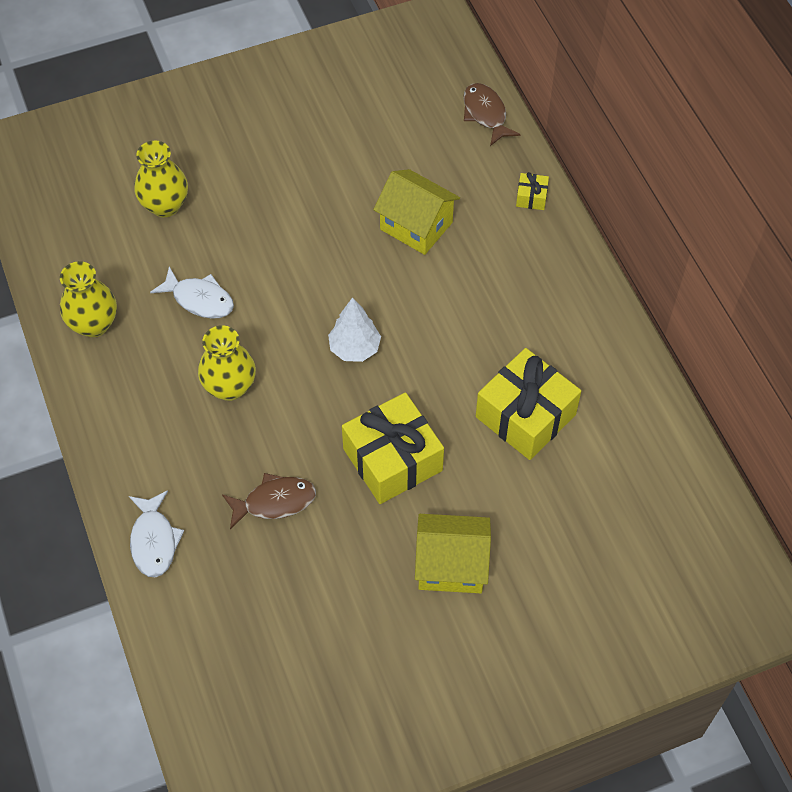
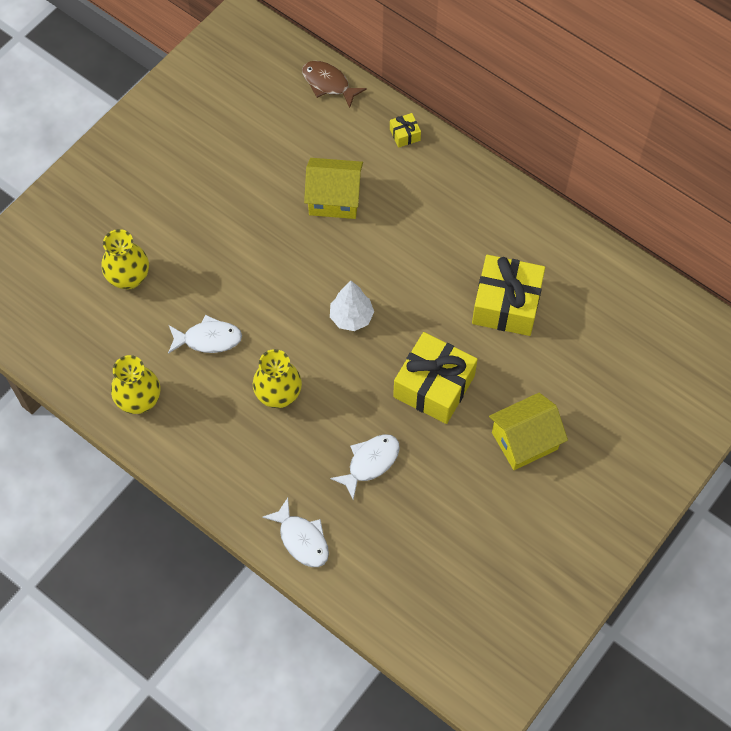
camera: 30 degrees left, 5 degrees up
brown fish [222,473,316,530] -> white fish [330,434,400,500]

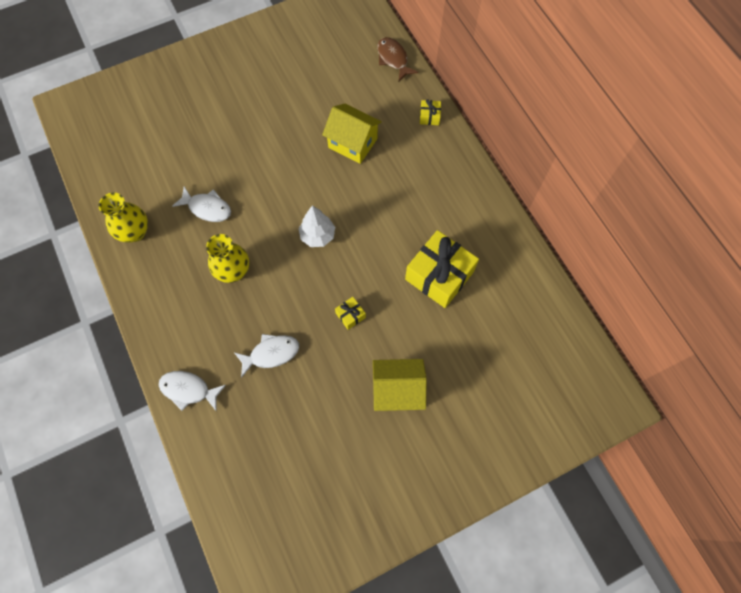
camera: 25 degrees right, 5 degrees up
yellow vase [102,229,149,289] -> none
white fish [262,498,329,567] -> white fish turned 120 degrees clockwise [159,371,226,412]
yellow gift [393,332,478,424] -> yellow gift [335,297,366,330], size x0.43

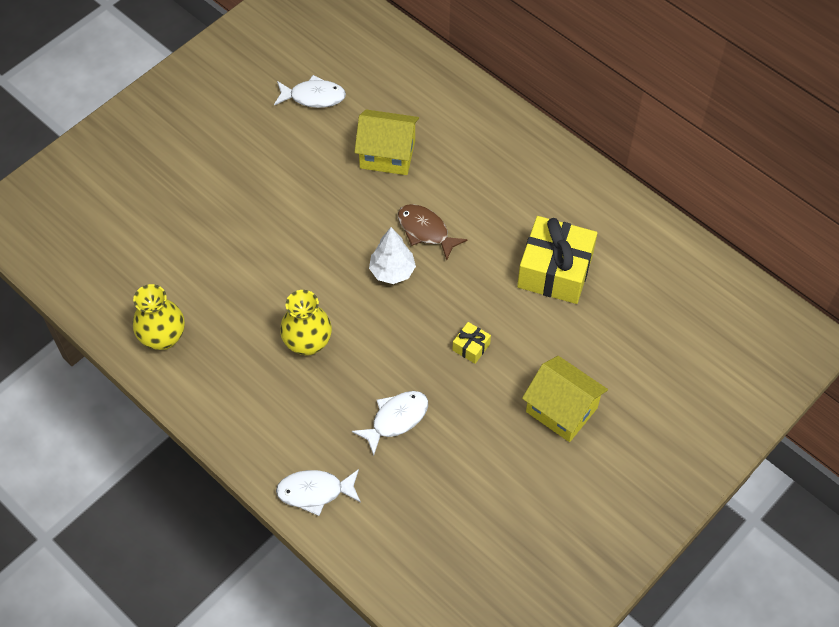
camera: 20 degrees left, 10 degrees down
white fish [172,187,231,222] -> white fish moved to [274,75,346,108]
yellow house [373,359,427,411] -> yellow house turned 60 degrees clockwise [522,356,608,442]
brown fish [377,37,419,81] -> brown fish moved to [398,204,468,260]
yellow gift [420,99,441,125] -> none

